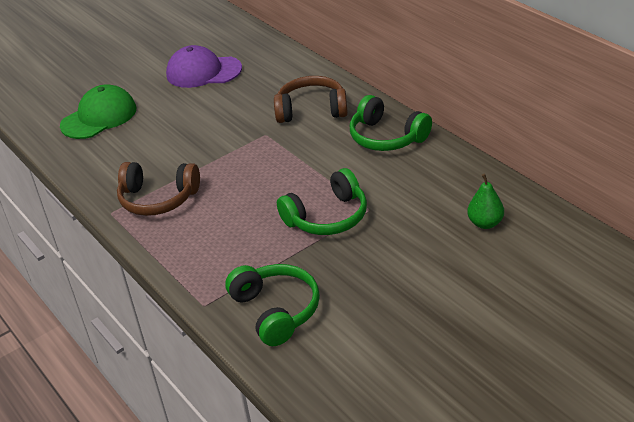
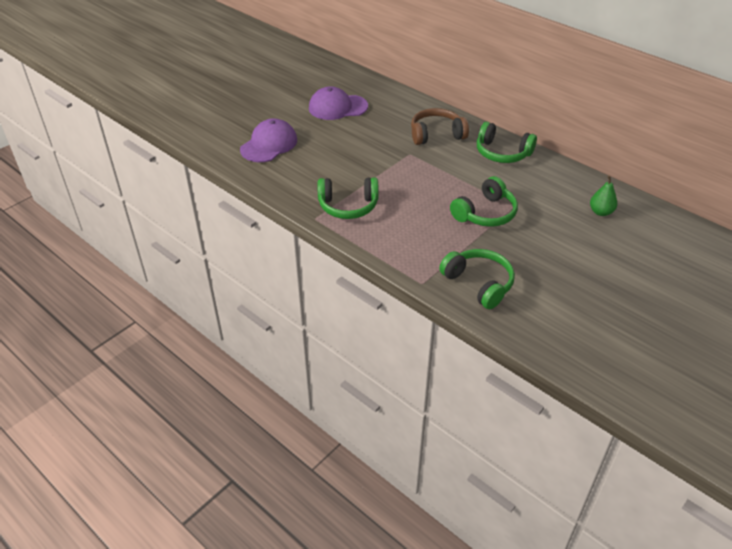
camera: 15 degrees left, 5 degrees up
green cap [60,84,136,139] -> purple cap [240,118,297,162]
brown headphones [117,162,200,216] -> green headphones [318,177,379,219]

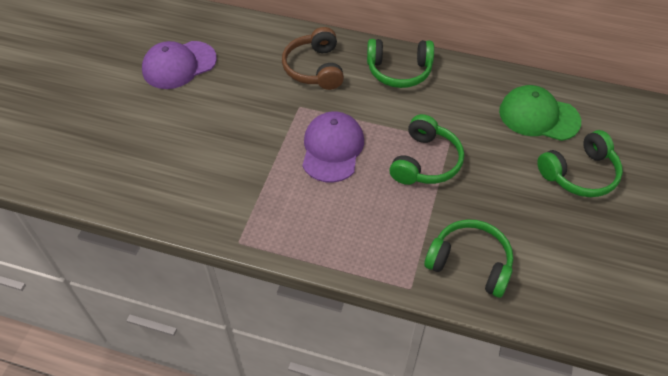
camera: 25 degrees left, 10 degrees up
purple cap [240,118,297,162] -> purple cap moved to [302,111,364,183]
green headphones [318,177,379,219] -> green headphones moved to [537,130,623,197]
brown headphones [411,108,469,145] -> brown headphones turned 60 degrees counterclockwise [282,27,344,90]
green pear [590,176,617,216] -> green cap [499,85,581,141]

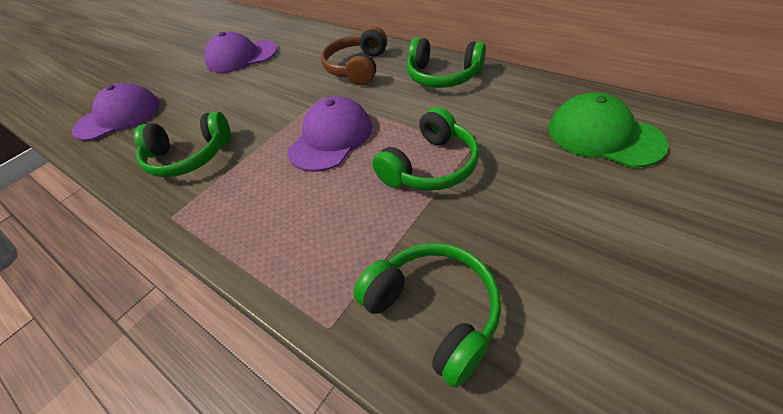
camera: 25 degrees right, 5 degrees down
green headphones [537,130,623,197] -> green headphones moved to [134,111,231,177]
none -> purple cap [72,83,160,141]

